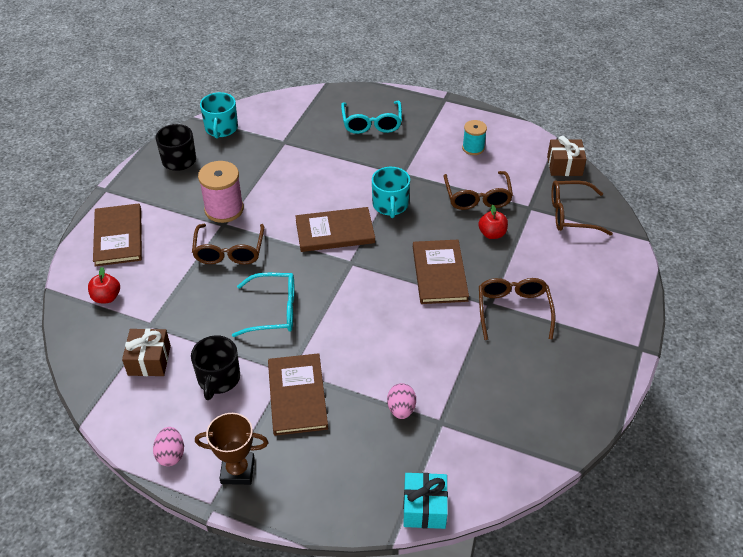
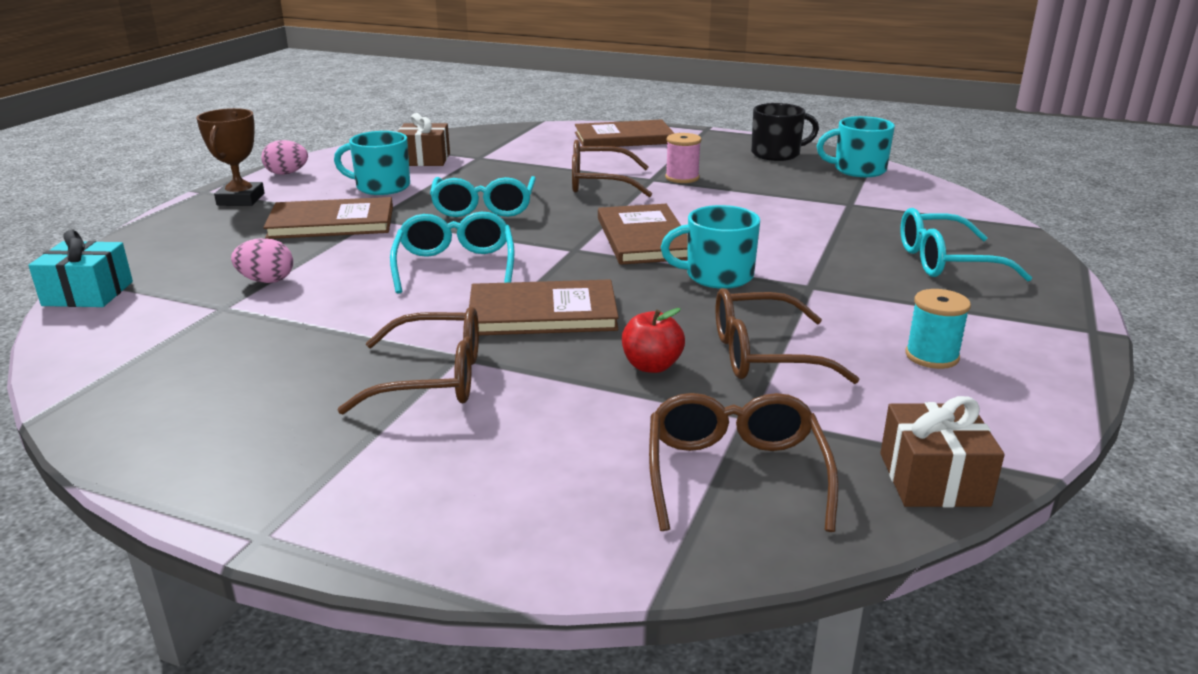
camera: 90 degrees right, 20 degrees down
red apple [88,267,120,303] -> none
black mug [191,335,240,400] -> turquoise mug [334,131,410,195]
pink spool [198,161,244,223] -> pink spool [665,133,701,183], size x0.61
none -> turquoise glasses [390,212,515,294]

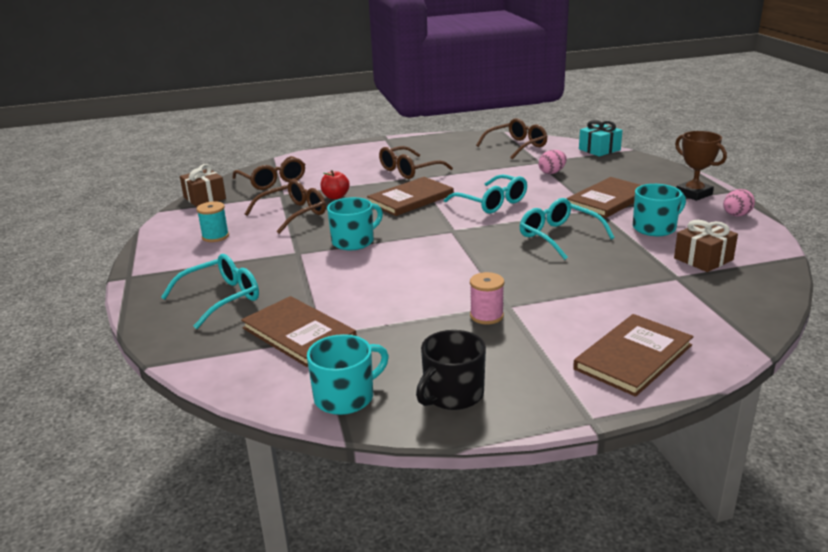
camera: 145 degrees right, 0 degrees up
brown glasses [572,140,652,197] -> brown glasses moved to [476,118,548,159]
brown book [598,204,688,265] -> brown book moved to [241,296,357,367]

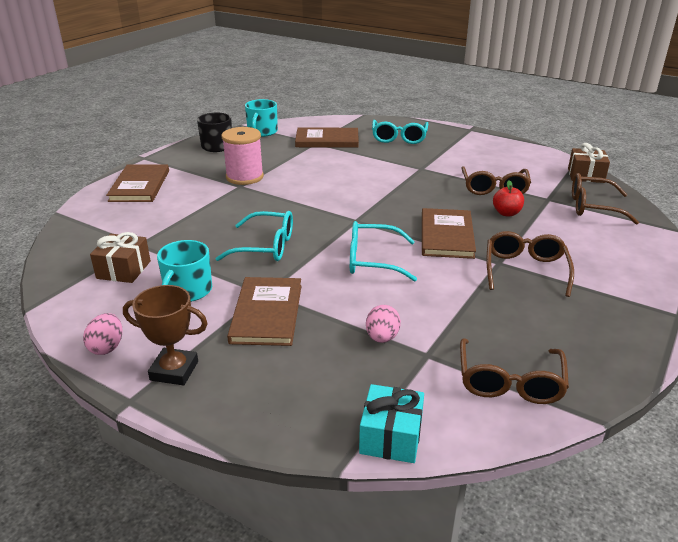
camera: 135 degrees right, 5 degrees up
turquoise spool [197,201,229,242] -> none
turquoise mug [327,197,383,250] -> none
pink spool [470,272,504,325] -> pink spool [222,127,264,185], size x1.64

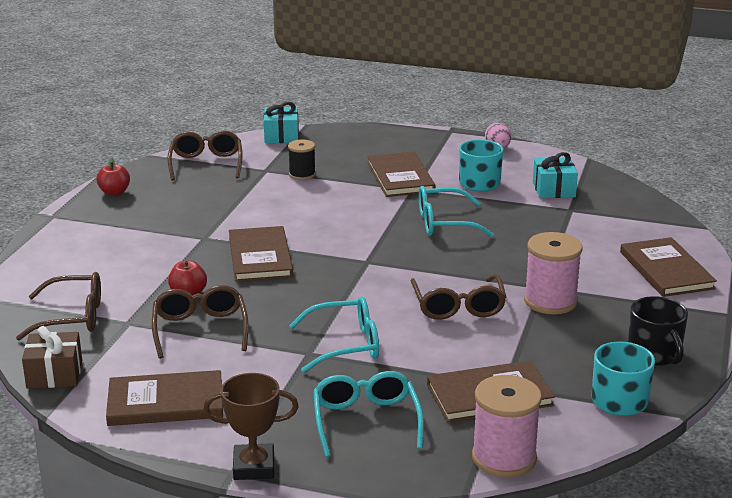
camera: 165 degrees right, 5 degrees down
brown gift [90,232,151,283] -> turquoise gift [533,152,578,198]
brown trophy [123,285,208,385] -> brown trophy moved to [203,373,299,480]
turquoise glasses [350,221,417,282] -> turquoise glasses moved to [289,296,379,373]
pink egg [366,305,401,343] -> black spool [288,140,316,180]
brown glasses [487,231,574,297] -> brown glasses moved to [410,274,506,320]
none -> red apple [96,157,130,196]
none -> brown book [106,370,223,426]
none -> pink spool [472,375,542,477]

